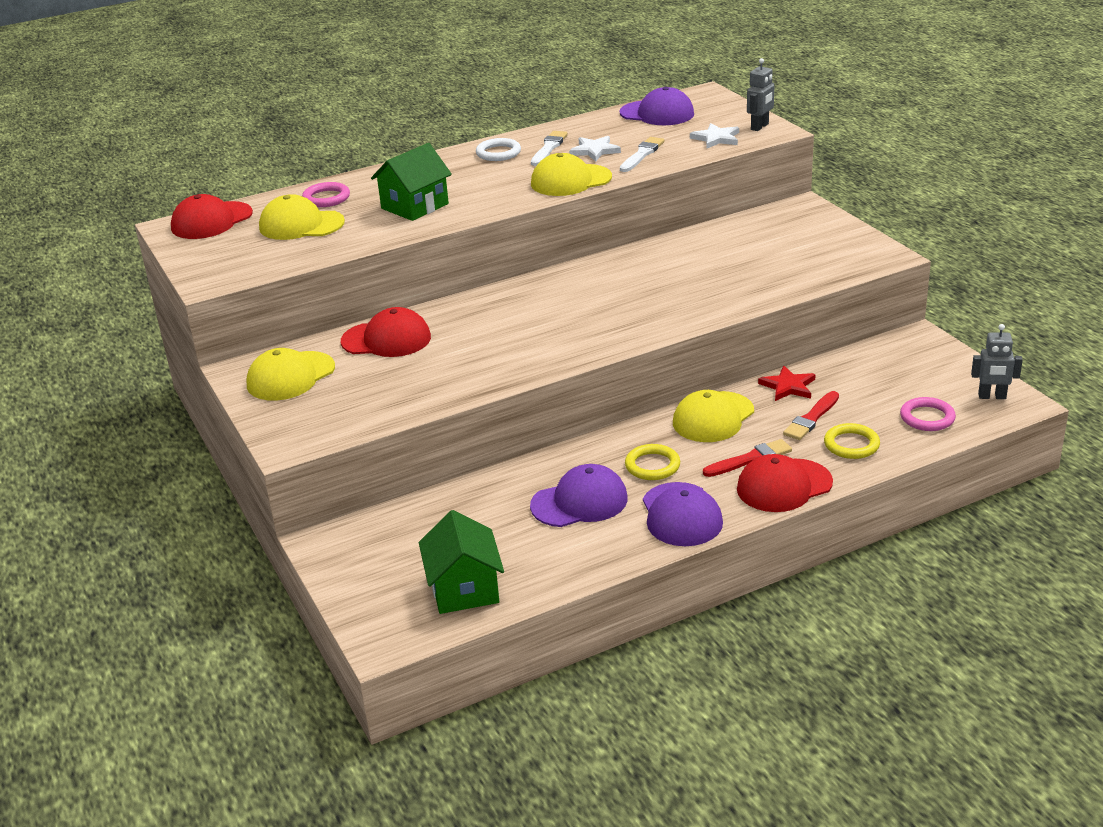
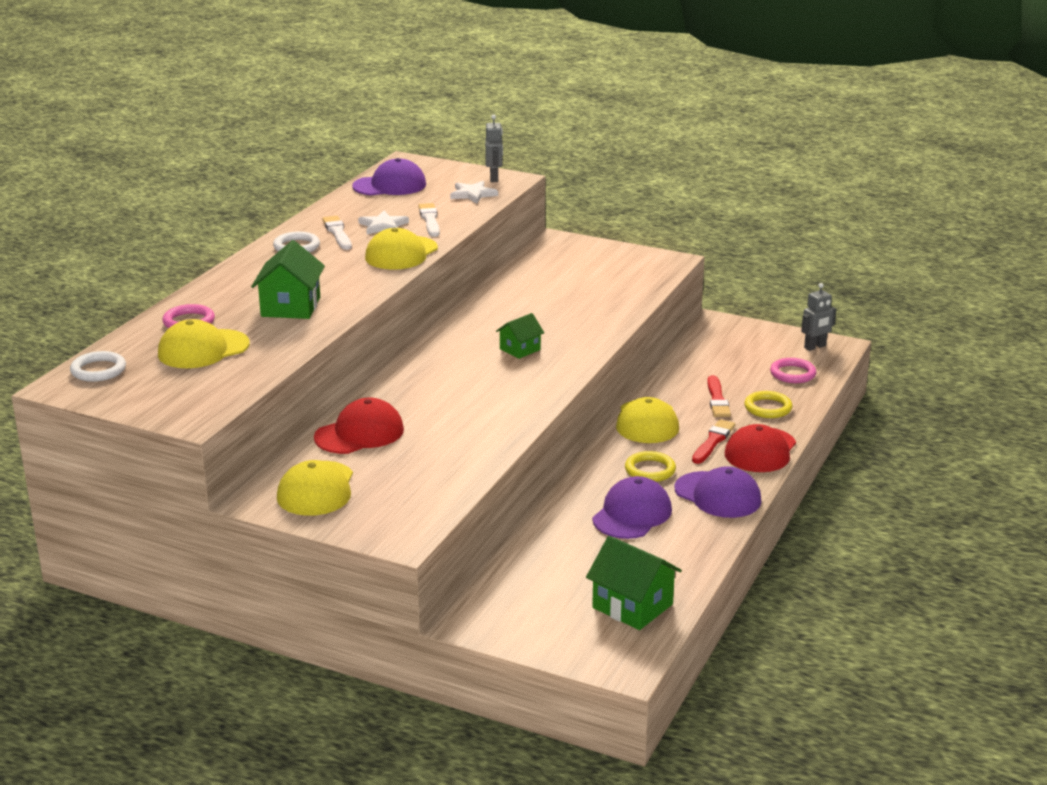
camera: 40 degrees left, 5 degrees down
red cap [171,194,253,239] -> white ring [70,351,126,382]
red star [758,366,816,401] -> none
none -> green house [496,313,544,359]

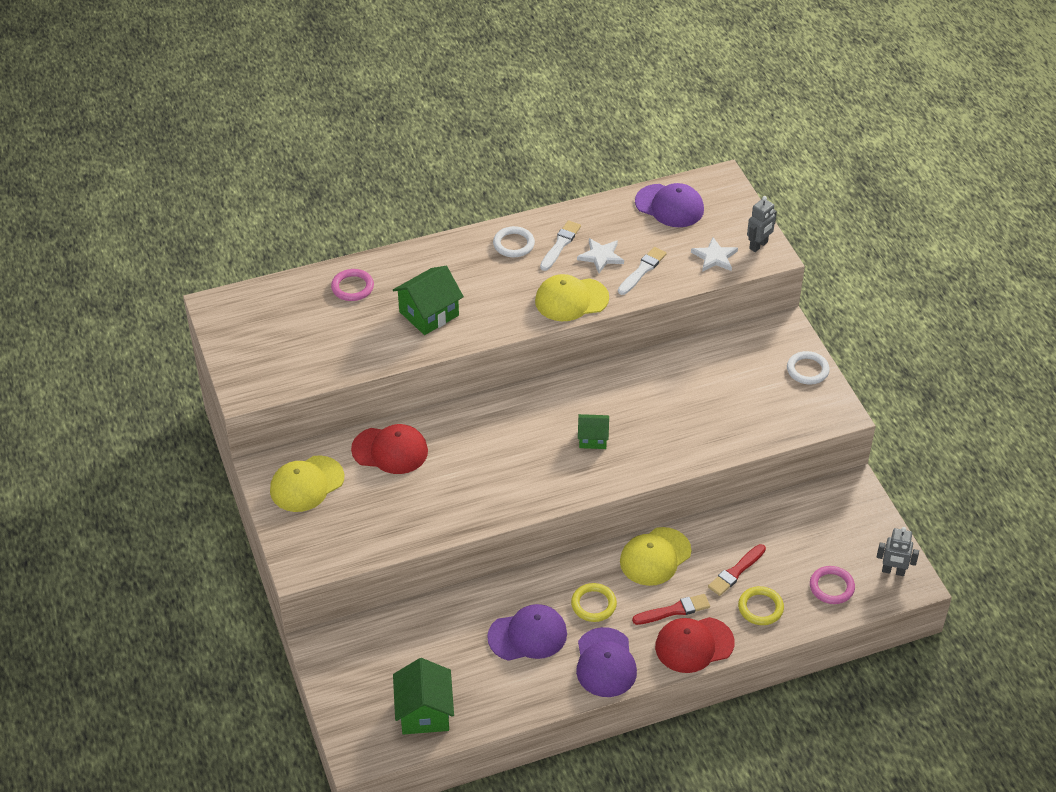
camera: 45 degrees right, 20 degrees up
white ring [70,351,126,382] -> white ring moved to [787,351,830,385]
yellow cap [158,319,250,368] -> none

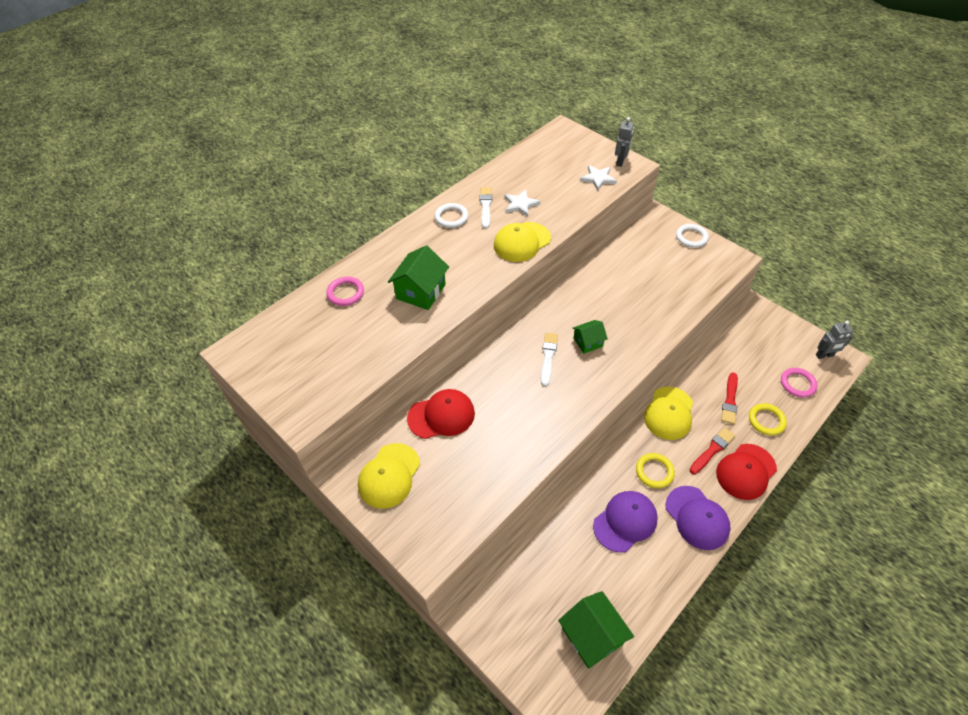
camera: 25 degrees left, 5 degrees up
white brush [618,247,667,295] -> white brush moved to [541,333,558,386]
purple cap [635,183,704,227] -> none

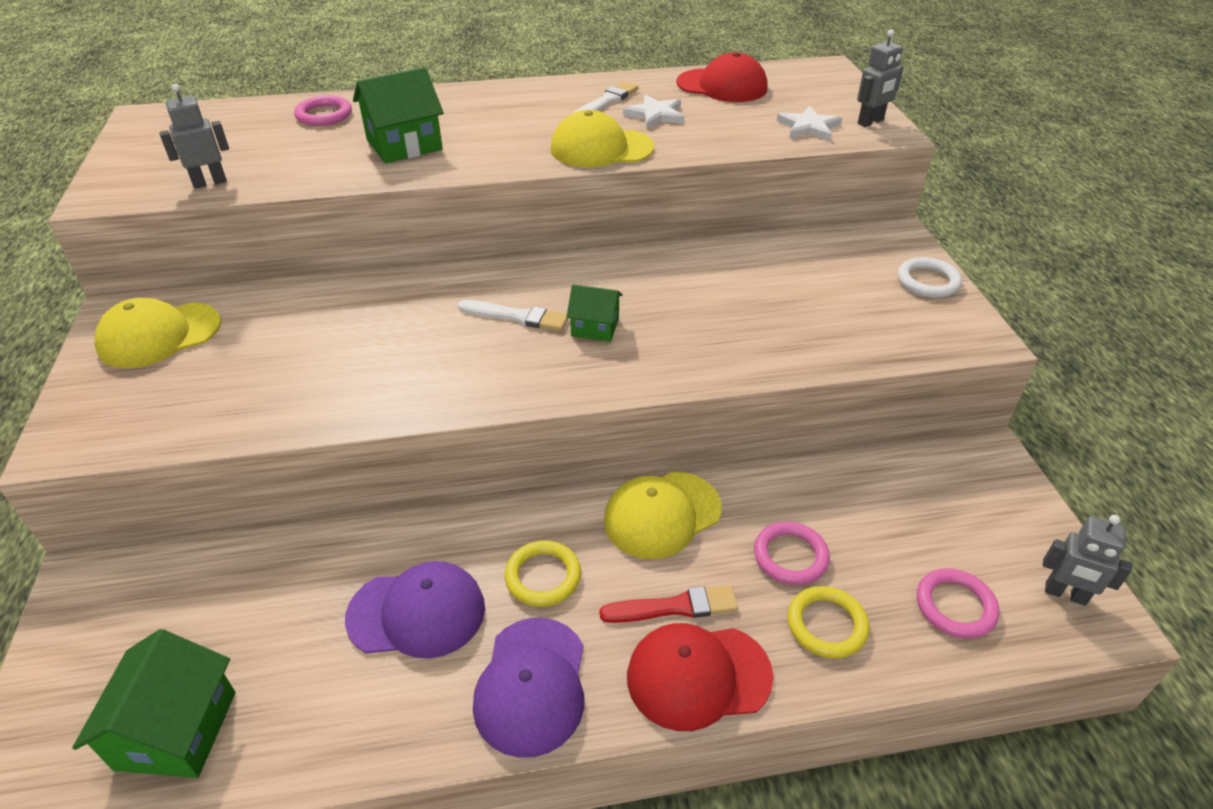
camera: 35 degrees right, 10 degrees down
red cap [407,389,475,439] -> red cap moved to [676,52,768,102]
white ring [434,203,469,228] -> none
white brush [541,333,558,386] -> white brush turned 60 degrees clockwise [458,300,568,331]
red brush [721,372,738,424] -> pink ring [754,521,830,585]
none -> grey robot [159,84,229,189]

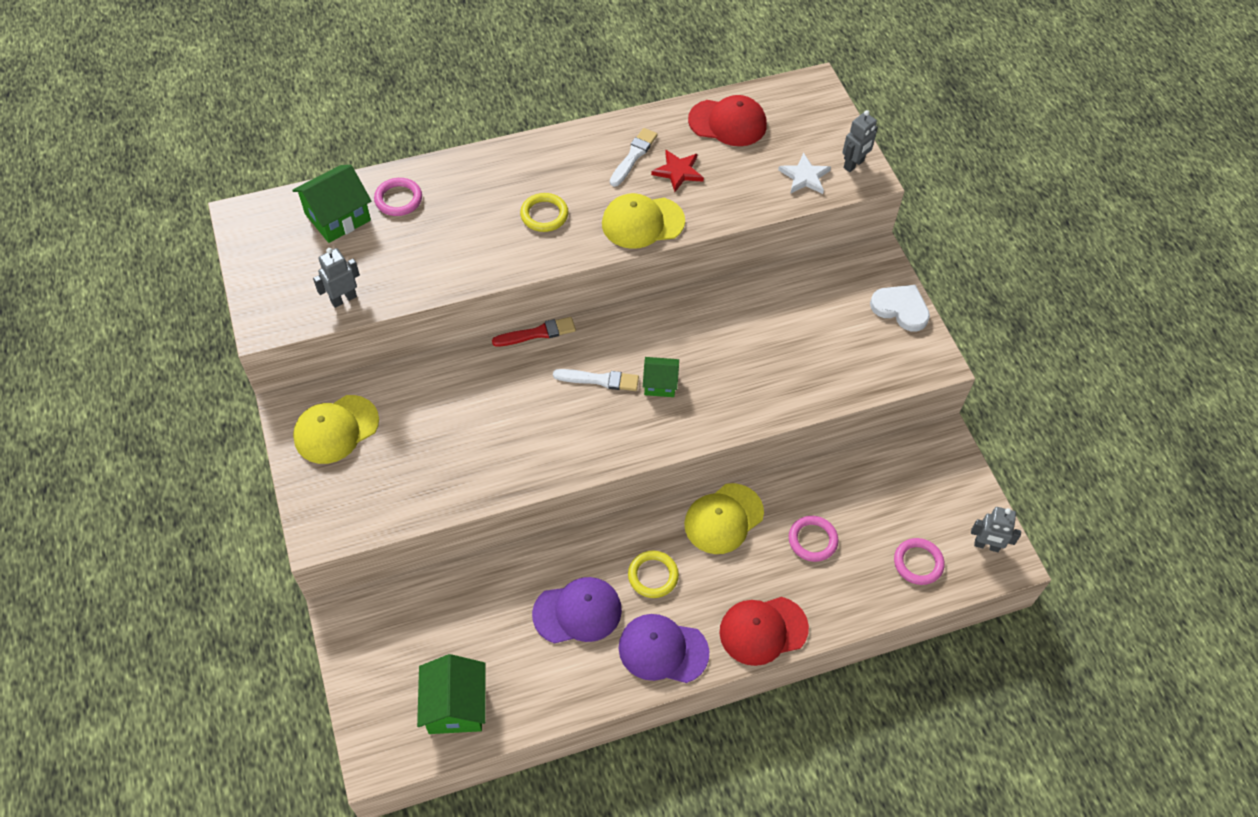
camera: 10 degrees left, 15 degrees up
green house [353,67,444,163] -> green house moved to [292,165,371,243]
purple cap [473,618,584,758] -> purple cap turned 105 degrees clockwise [619,614,709,683]
red brush [599,585,738,623] -> red brush moved to [492,317,576,347]
white star [623,95,684,129] -> red star [651,150,704,192]
yellow ring [787,586,869,659] -> yellow ring moved to [520,193,569,232]
white ring [898,257,962,298] -> white heart [870,285,930,332]

